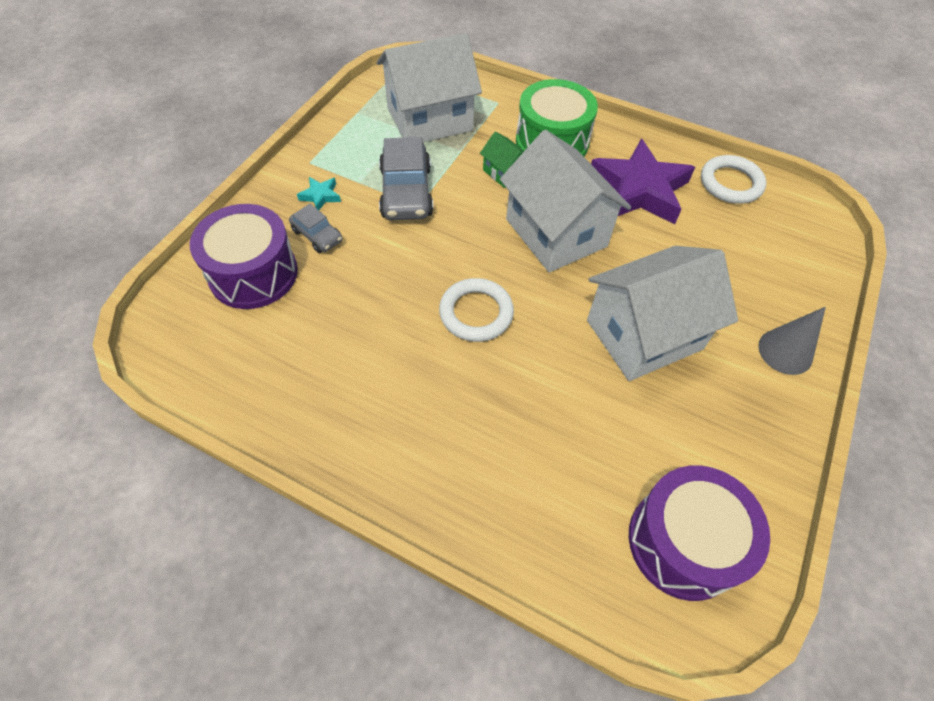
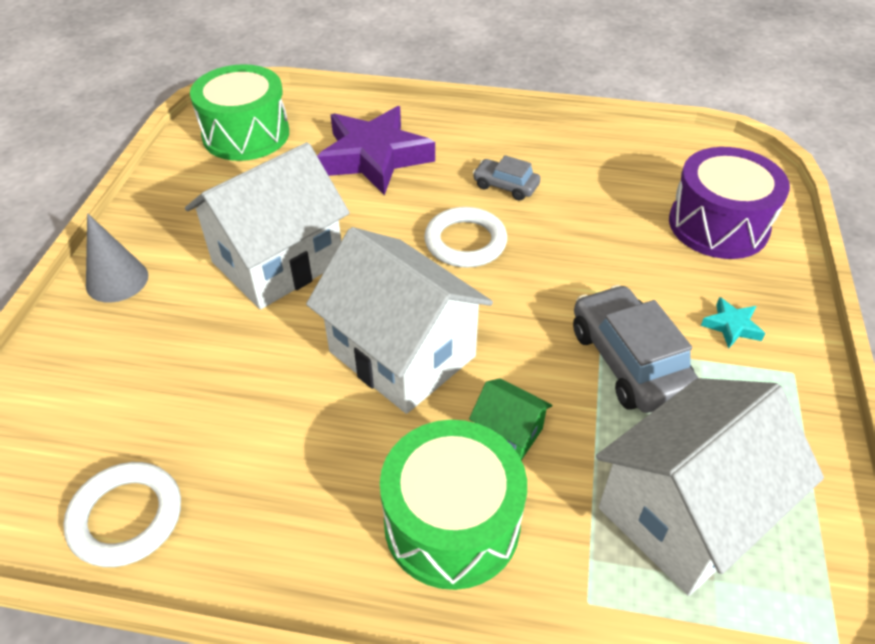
camera: 165 degrees right, 10 degrees down
grey car [289,204,342,253] -> grey car moved to [473,155,540,201]
purple star [591,139,695,224] -> purple star moved to [317,106,435,195]
purple drum [629,465,770,601] -> green drum [190,64,289,161]

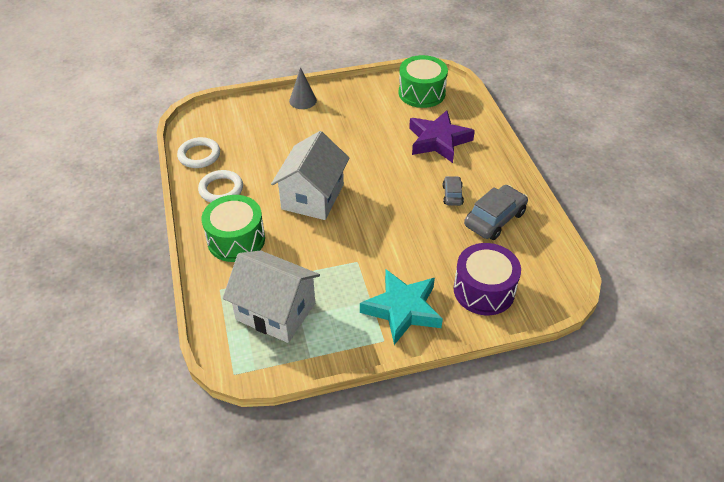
camera: 65 degrees right, 0 degrees up
white house [185,142,350,309] -> none
white ring [424,207,507,268] -> white ring moved to [198,170,243,202]
green house [469,378,552,460] -> none
grey car [573,285,698,413] -> grey car moved to [464,185,528,240]
turquoise star [701,297,765,349] -> turquoise star [360,269,443,345], size x2.46

